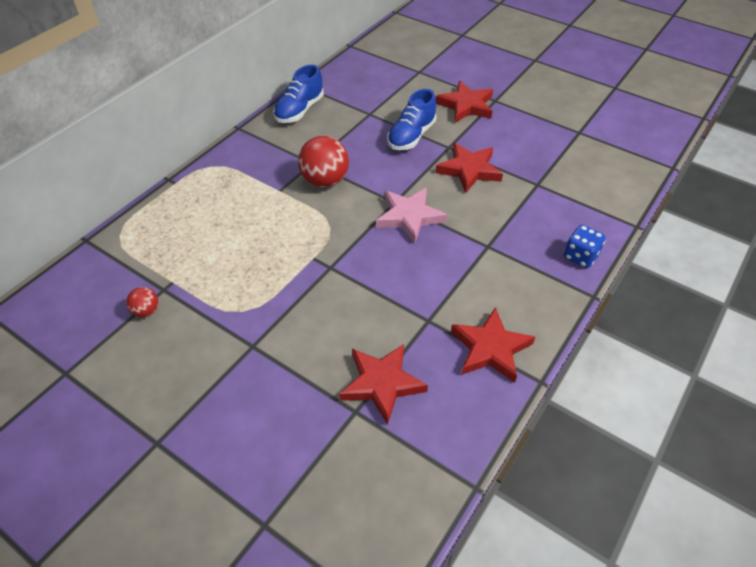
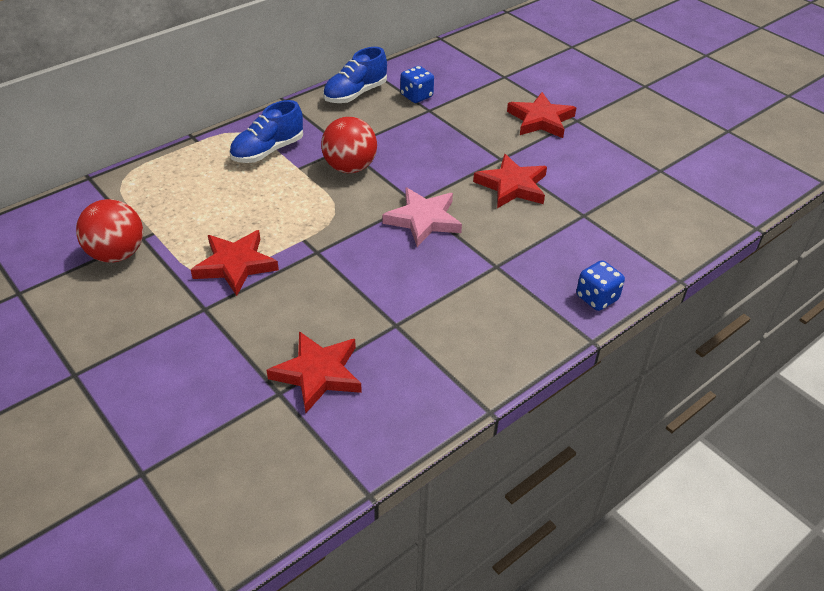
camera: 15 degrees right, 5 degrees down
red ball [126,287,159,317] -> red ball [76,199,143,263], size x1.98
blue shoe [387,89,437,150] -> blue shoe moved to [229,100,303,163]
red star [451,307,535,383] -> red star moved to [191,230,279,296]
none -> blue dice [400,66,434,103]

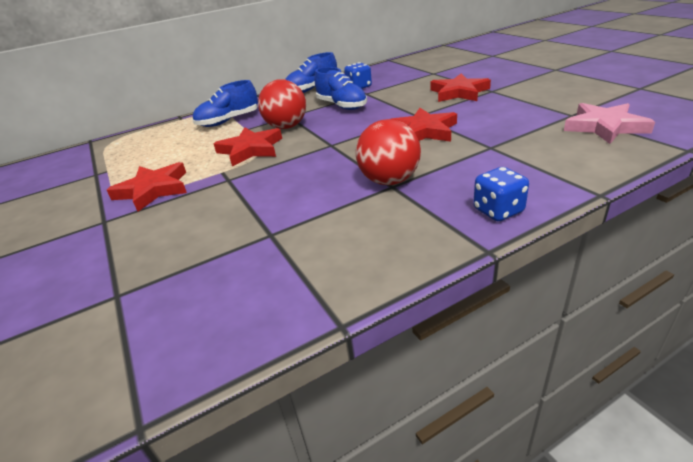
camera: 15 degrees right, 10 degrees down
red ball [76,199,143,263] -> red ball moved to [356,119,421,185]
red star [266,331,362,413] -> red star moved to [214,127,282,167]
pink star [382,188,462,247] -> pink star moved to [564,103,655,144]
none -> blue shoe [314,67,367,110]

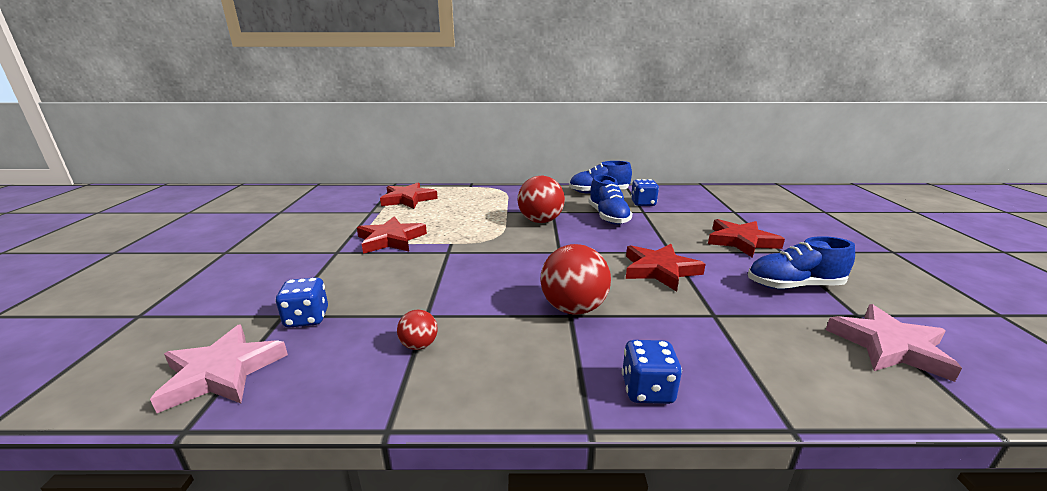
camera: 25 degrees right, 10 degrees down
blue shoe [193,80,258,127] -> blue shoe moved to [748,236,855,289]
red star [214,127,282,167] -> red star moved to [380,182,438,209]
none -> pink star [150,324,288,413]
none -> blue dice [275,277,328,328]
none -> red ball [397,310,438,350]

